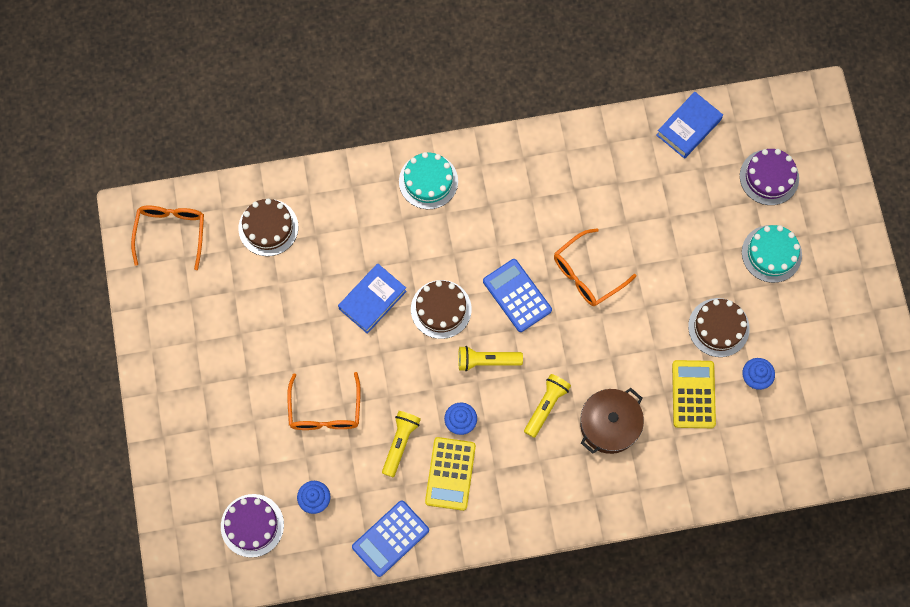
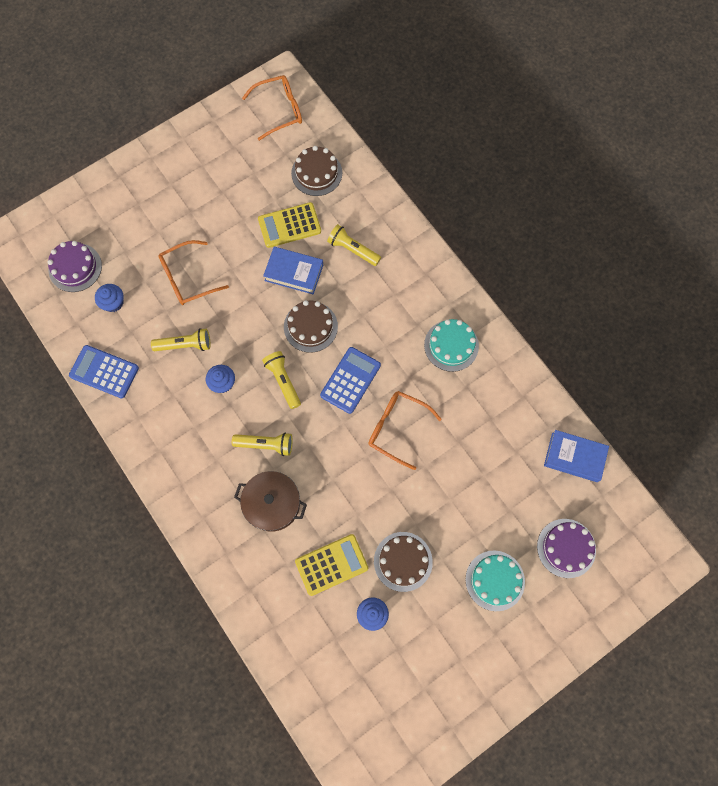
camera: 65 degrees right, 0 degrees up
turquoise cake [399,152,458,209] -> turquoise cake moved to [424,319,479,372]
yellow calculator [425,437,476,511] -> yellow calculator moved to [258,202,321,248]
none -> yellow flashlight [327,224,381,266]

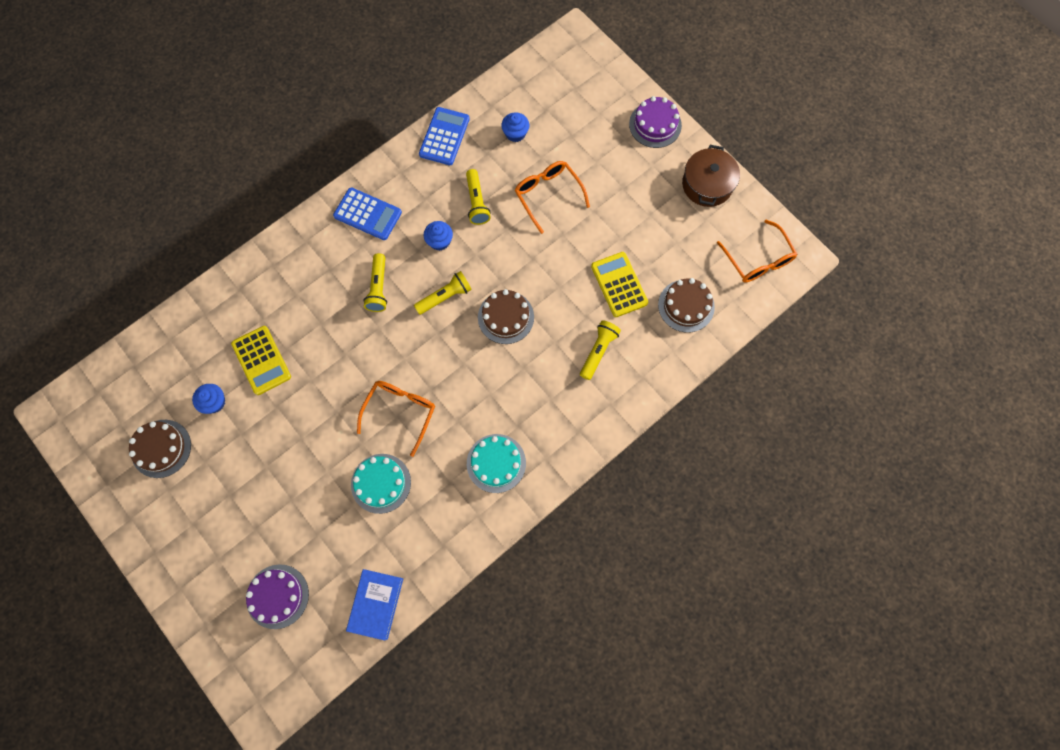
camera: 85 degrees right, 0 degrees up
purple cake [47,241,102,292] -> purple cake moved to [629,96,682,148]
brown pot [234,471,307,532] -> brown pot moved to [682,145,740,207]
blue book [263,247,323,294] -> none
blue calculator [320,347,381,414] -> blue calculator moved to [333,187,402,240]
brown cake [374,532,433,592] -> brown cake moved to [129,420,191,478]
turquoise cake [466,550,525,611] -> turquoise cake moved to [351,454,411,514]

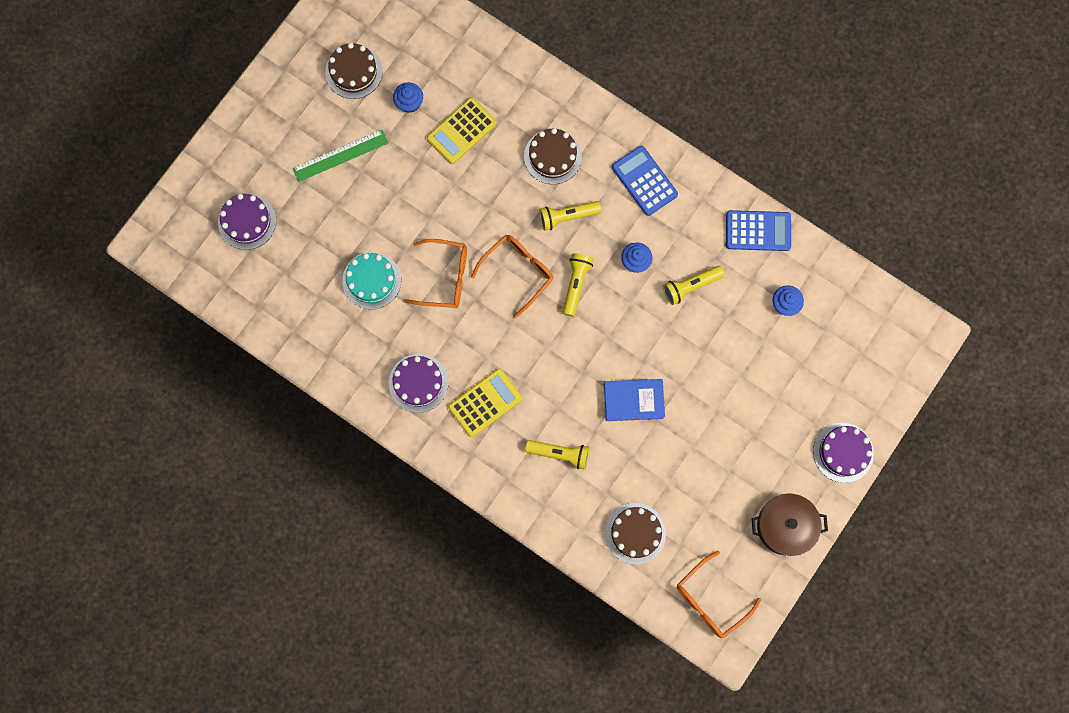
camera: 75 degrees right, 5 degrees up
blue calculator [333,187,402,240] -> blue calculator turned 135 degrees clockwise [612,146,678,216]
blue book [346,569,403,641] -> blue book moved to [604,379,665,421]
yellow flashlight [414,271,472,315] -> yellow flashlight turned 120 degrees counterclockwise [563,253,594,317]
turquoise cake [467,434,526,493] -> purple cake [389,354,448,413]
brown cake [478,289,534,344] -> brown cake moved to [524,128,582,184]
orange glasses [515,161,590,234] -> orange glasses moved to [471,235,553,318]
yellow calculator [591,252,648,317] -> yellow calculator moved to [448,369,523,437]
none -> green ruler [293,130,388,182]

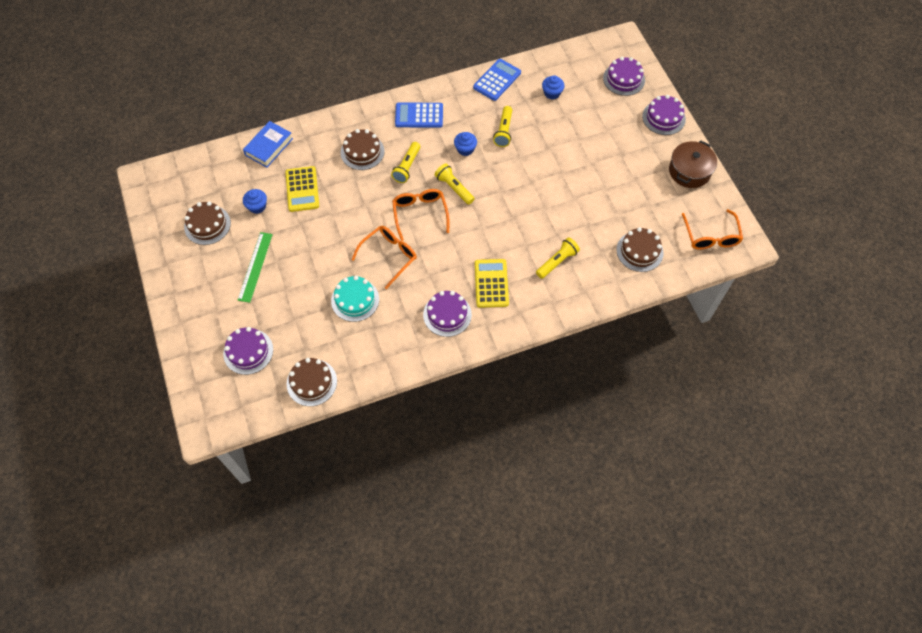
camera: 55 degrees left, 15 degrees down
blue book [604,379,665,421] -> blue book moved to [243,121,293,168]
none -> brown cake [287,358,337,406]
none -> purple cake [603,57,645,96]

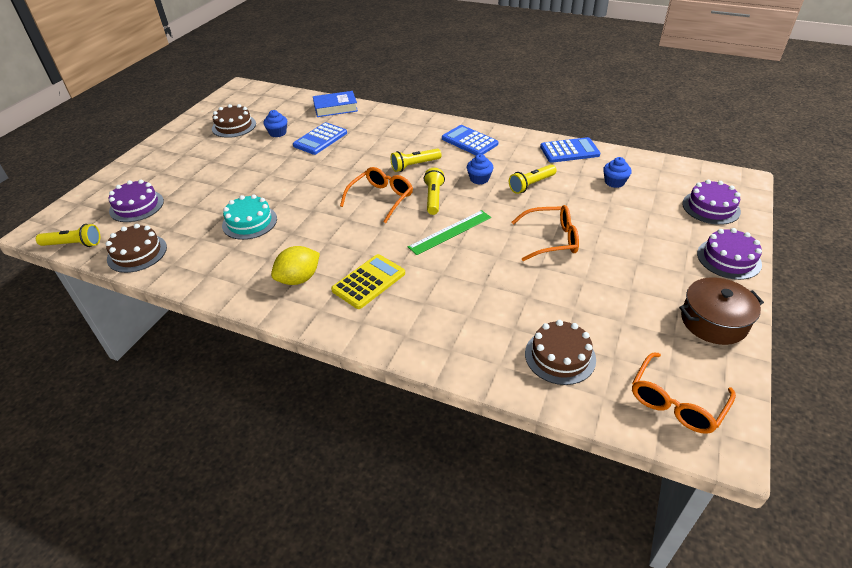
camera: 45 degrees right, 20 degrees down
green ruler [238,232,273,303] -> green ruler moved to [408,210,491,255]
yellow calculator [285,166,319,212] -> blue calculator [293,122,347,155]
brown cake [341,129,385,170] -> none
orange glasses [352,226,417,289] -> orange glasses moved to [512,205,579,261]
purple cake [423,291,472,337] -> yellow lemon [271,246,320,285]
yellow flashlight [536,237,580,279] -> yellow flashlight moved to [36,224,100,247]

